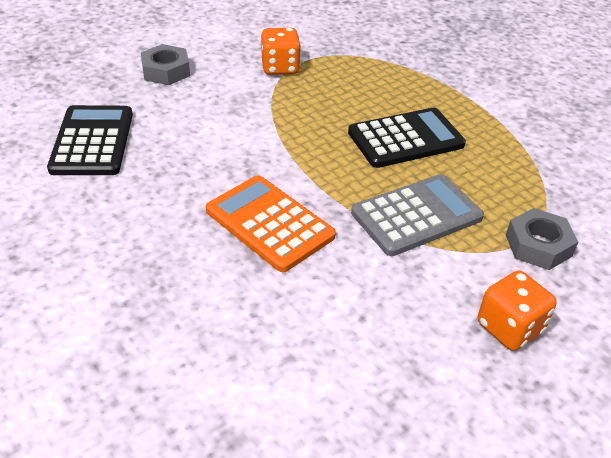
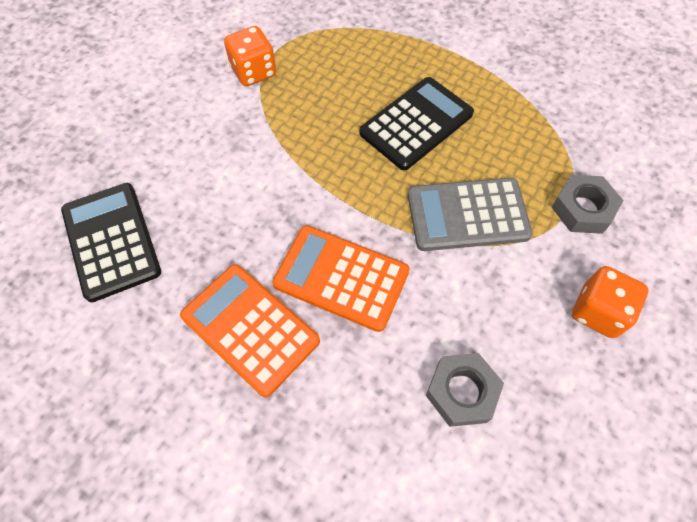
camera: 20 degrees left, 20 degrees up
grey nut [141,44,190,85] -> grey nut moved to [426,353,504,427]
grey calculator [351,174,484,256] -> grey calculator turned 135 degrees counterclockwise [408,178,533,251]
none -> orange calculator [180,264,320,397]

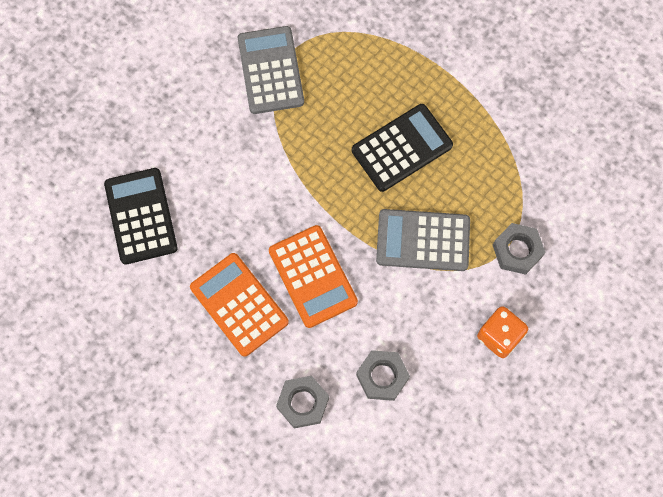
camera: 10 degrees right, 10 degrees up
orange dice [224,26,276,86] -> grey calculator [238,26,304,114]
orange calculator [272,225,409,332] -> orange calculator turned 150 degrees counterclockwise [269,225,358,328]
none -> grey nut [276,376,329,428]

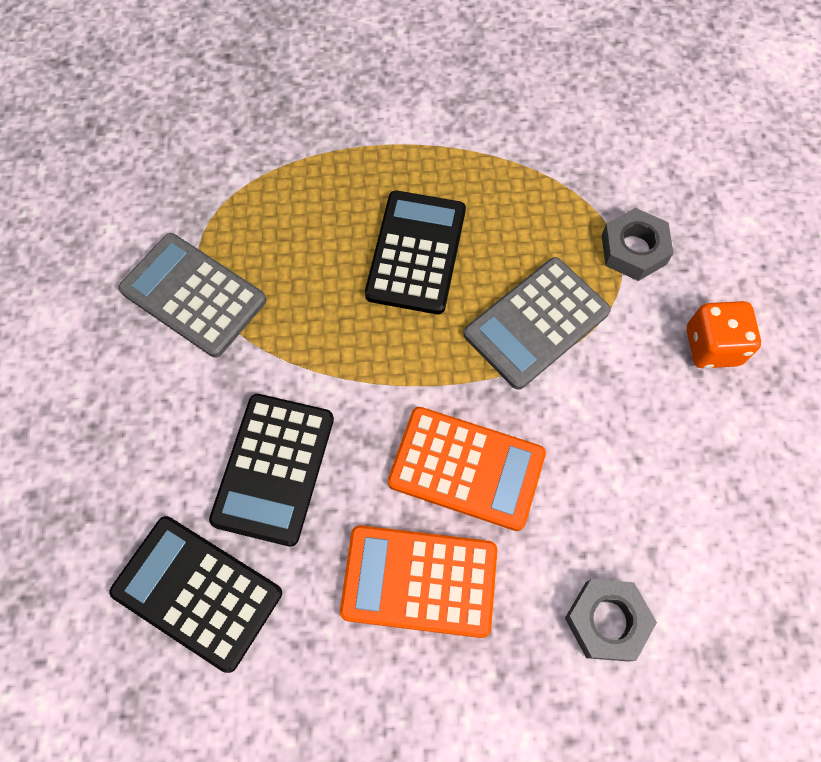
camera: 45 degrees left, 5 degrees down
grey nut [356,350,410,401] -> none
none -> black calculator [209,394,334,547]

